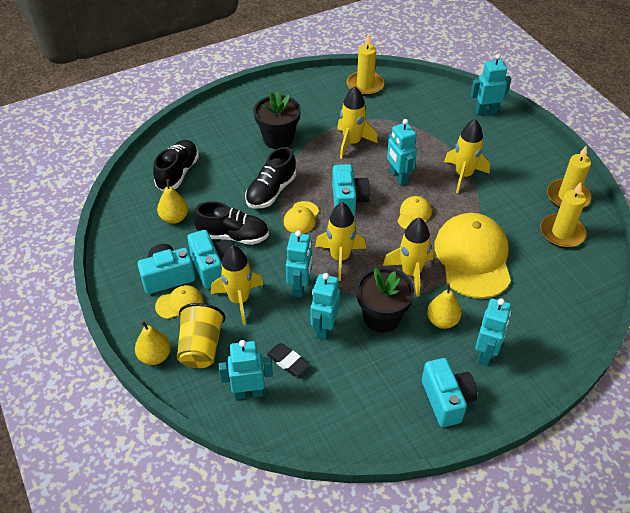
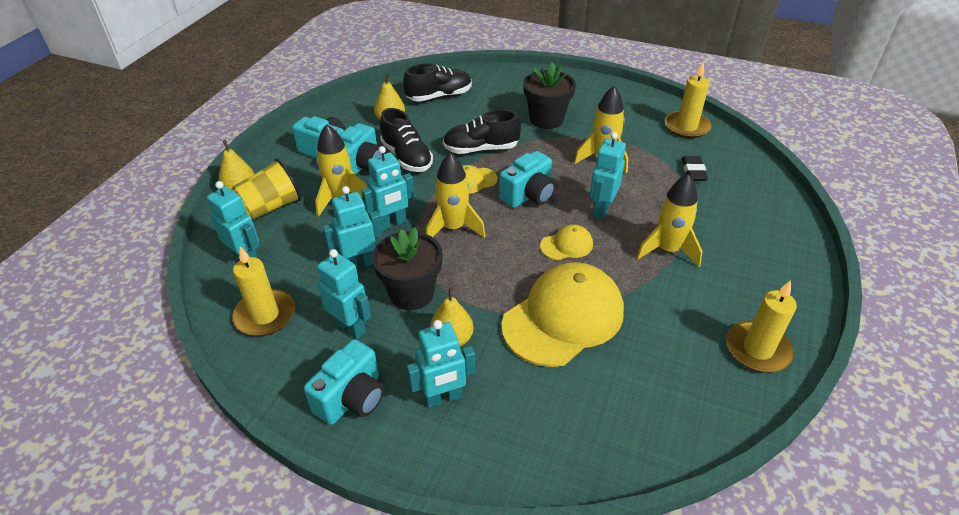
camera: 50 degrees right, 5 degrees down
yellow cap [155,285,203,319] -> none
black eraser [267,343,310,376] -> black eraser moved to [682,156,708,181]
yellow rocket [383,218,434,297] -> none
turquoise robot [471,54,511,116] -> turquoise robot moved to [317,249,371,339]
yellow candle [540,182,586,248] -> yellow candle moved to [232,246,295,336]

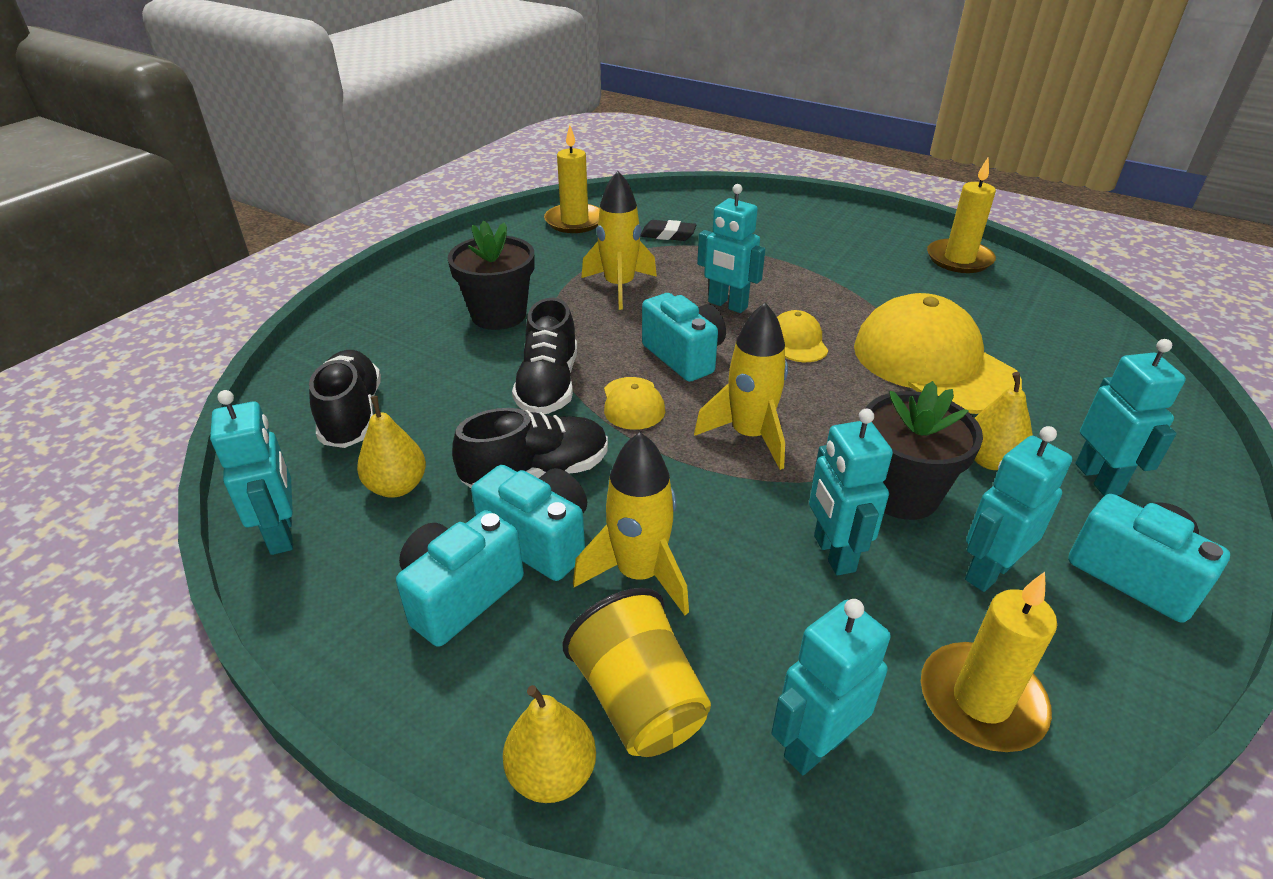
camera: 80 degrees left, 5 degrees down
turquoise robot [361,146,415,231] -> turquoise robot moved to [210,390,293,555]
yellow rocket [636,174,702,267] -> none

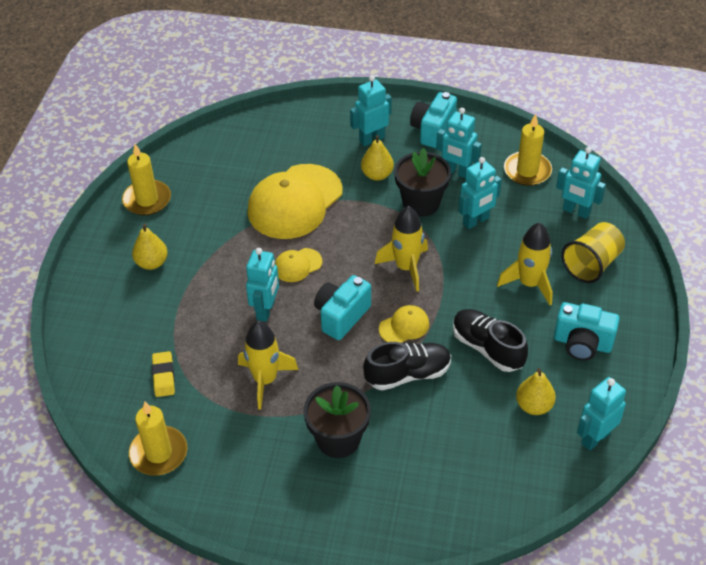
camera: 110 degrees left, 10 degrees up
black shoe [309,350,381,448] -> none
turquoise camera [471,465,587,581] -> none
yellow pear [503,685,596,803] -> yellow pear moved to [132,224,168,270]
black eraser [640,220,696,241] -> yellow eraser [152,351,175,397]

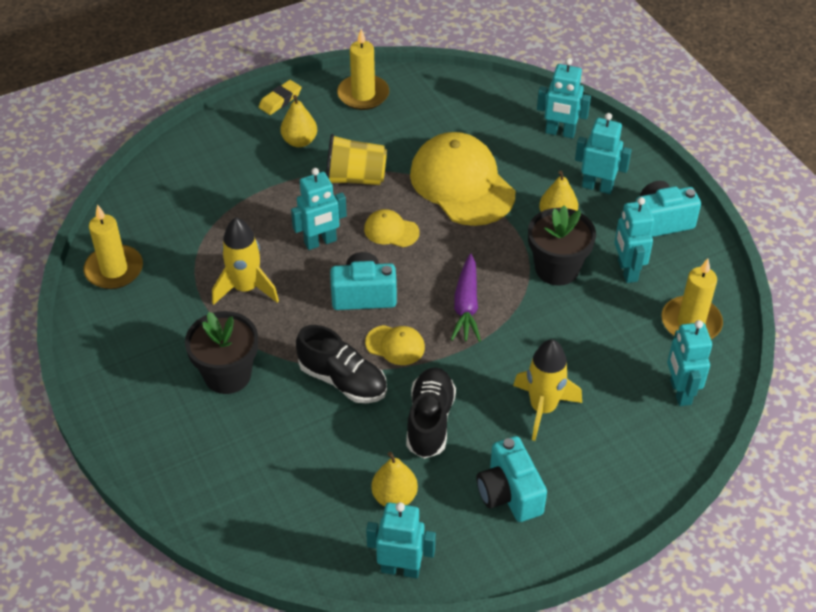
camera: 50 degrees right, 0 degrees up
yellow eraser [152,351,175,397] -> yellow eraser moved to [259,80,302,115]
yellow cap [248,164,343,239] -> yellow cap turned 60 degrees clockwise [410,132,515,226]
yellow rocket [375,206,428,292] -> purple carrot [451,254,481,342]
turquoise robot [458,157,502,229] -> turquoise robot moved to [537,58,591,138]
yellow cup [561,222,625,283] -> yellow cup moved to [326,134,387,185]

